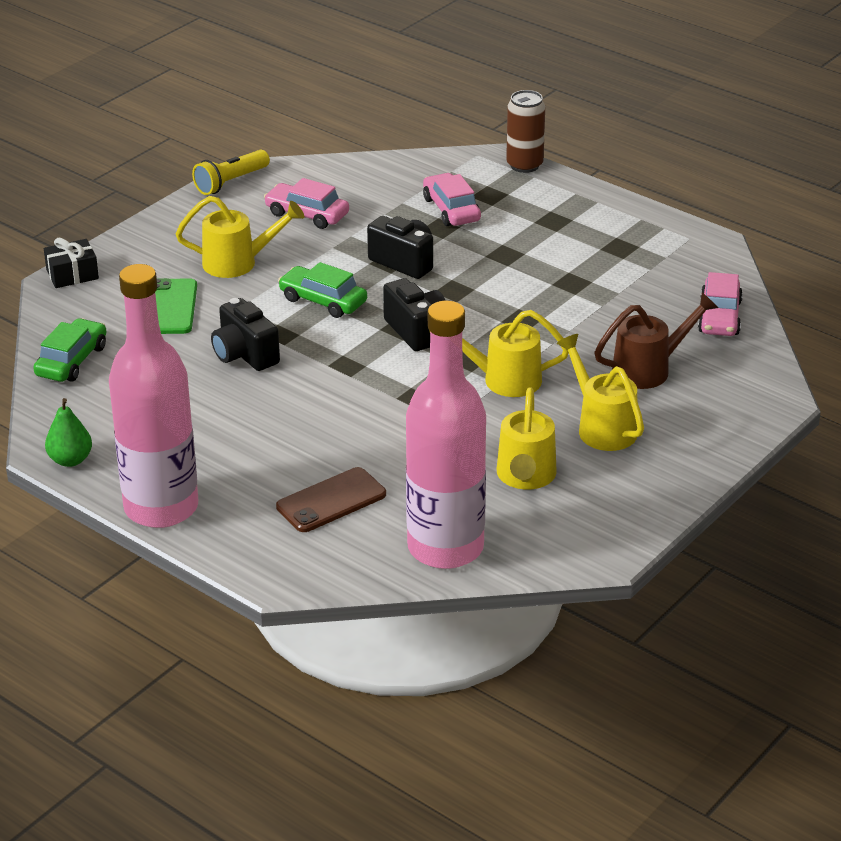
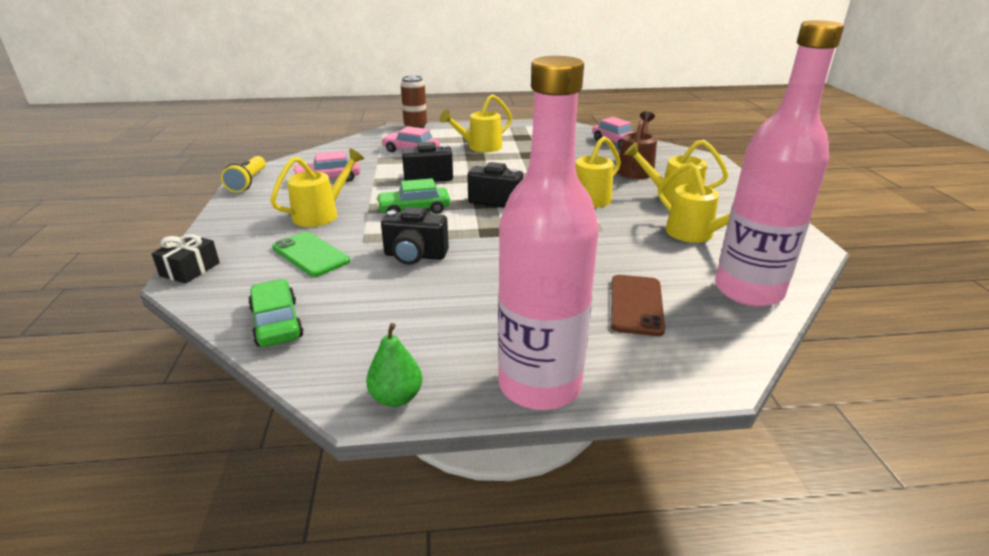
camera: 45 degrees left, 5 degrees down
none -> yellow watering can [439,94,512,152]

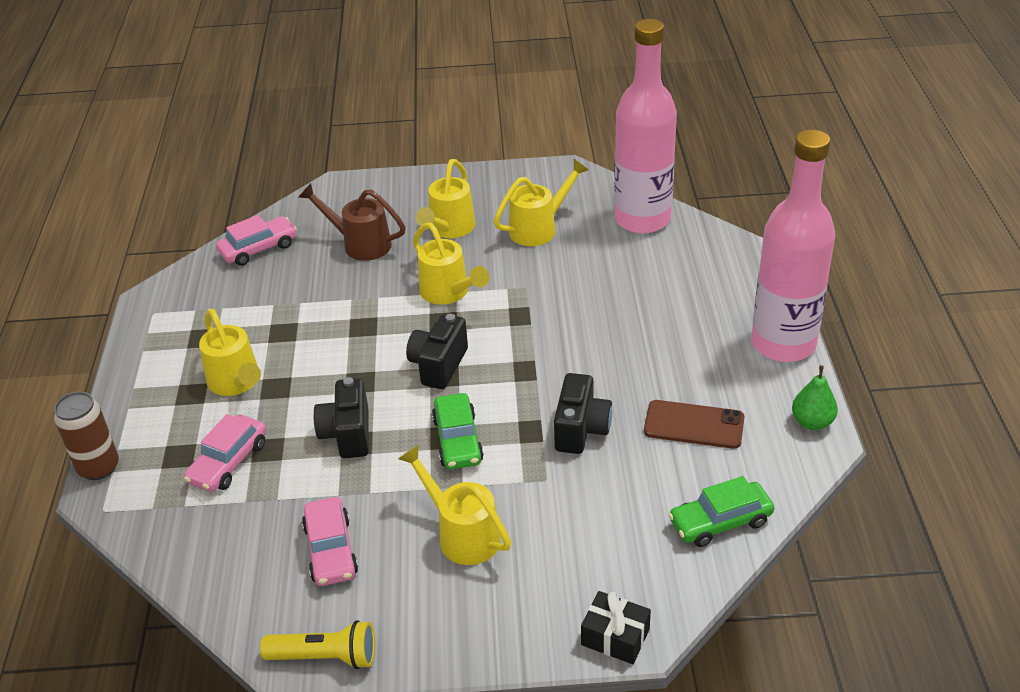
camera: 85 degrees left, 10 degrees up
green phone [272,232,350,277] -> none
brown phone [611,275,665,336] -> brown phone moved to [644,400,745,449]

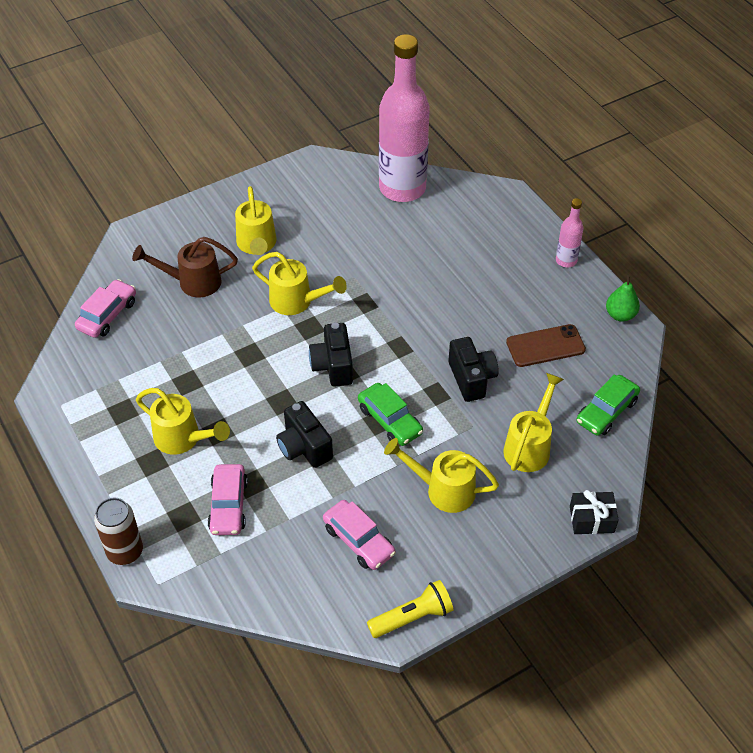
camera: 30 degrees left, 10 degrees up
yellow watering can [494,159,589,246] -> yellow watering can moved to [503,373,564,472]
pink bottle [751,130,835,362] -> pink bottle [556,198,583,267], size x0.44

